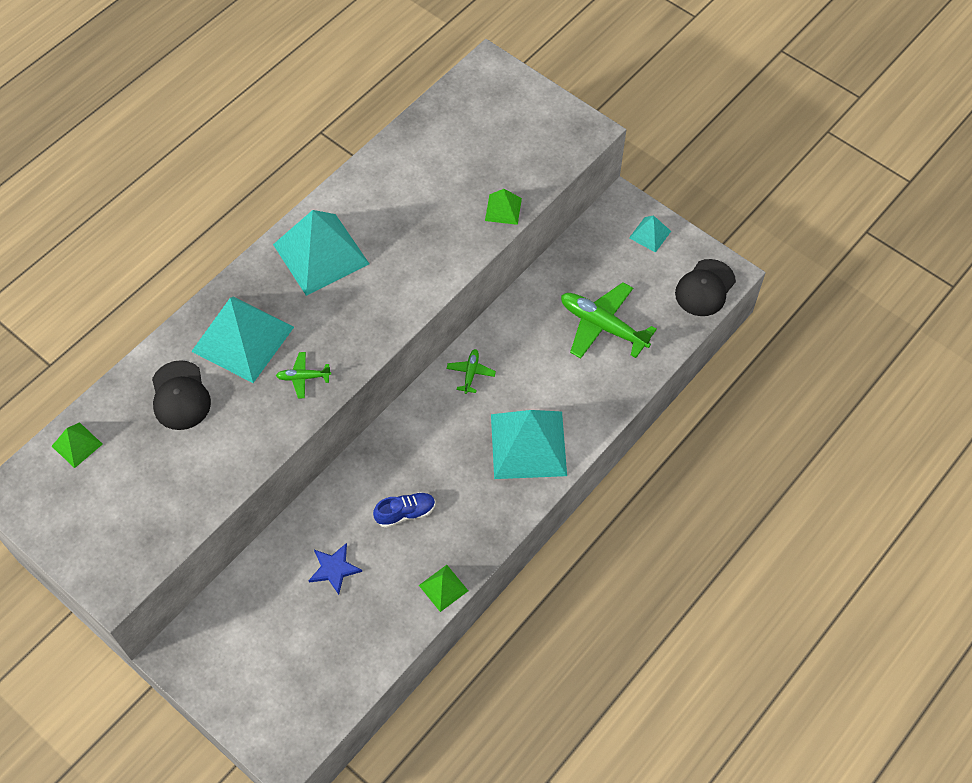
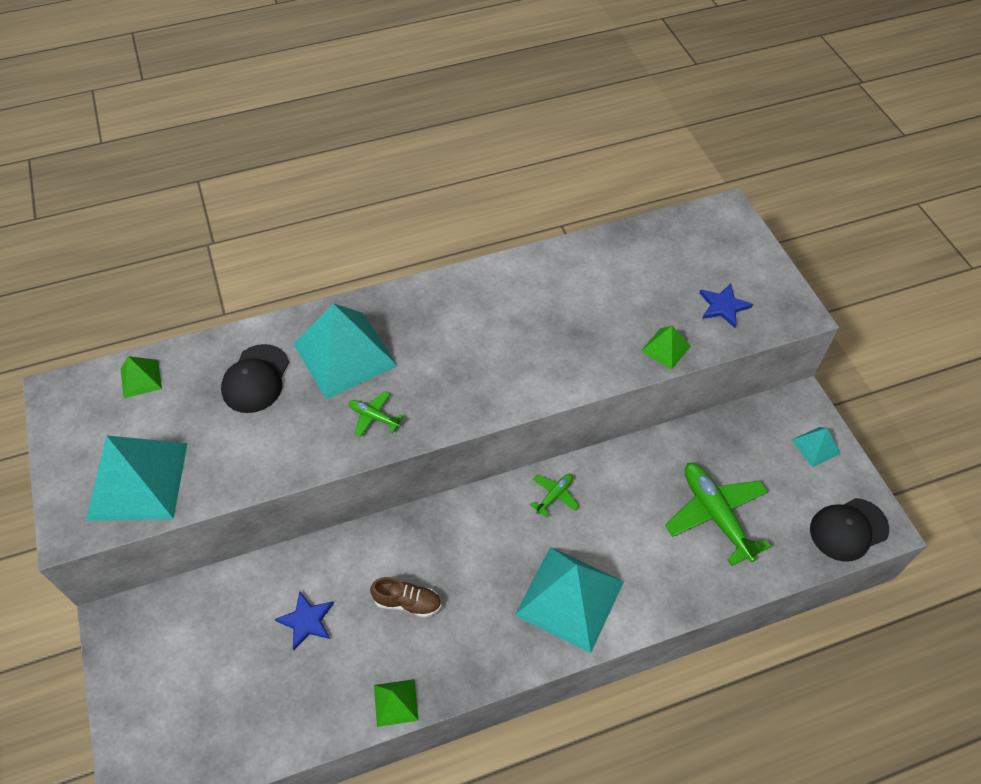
camera: 30 degrees right, 5 degrees down
turquoise pyramid [273,210,369,296] -> turquoise pyramid moved to [86,435,188,521]
blue shoe [373,492,436,528] -> brown shoe [370,577,441,617]
none -> blue star [700,283,753,328]

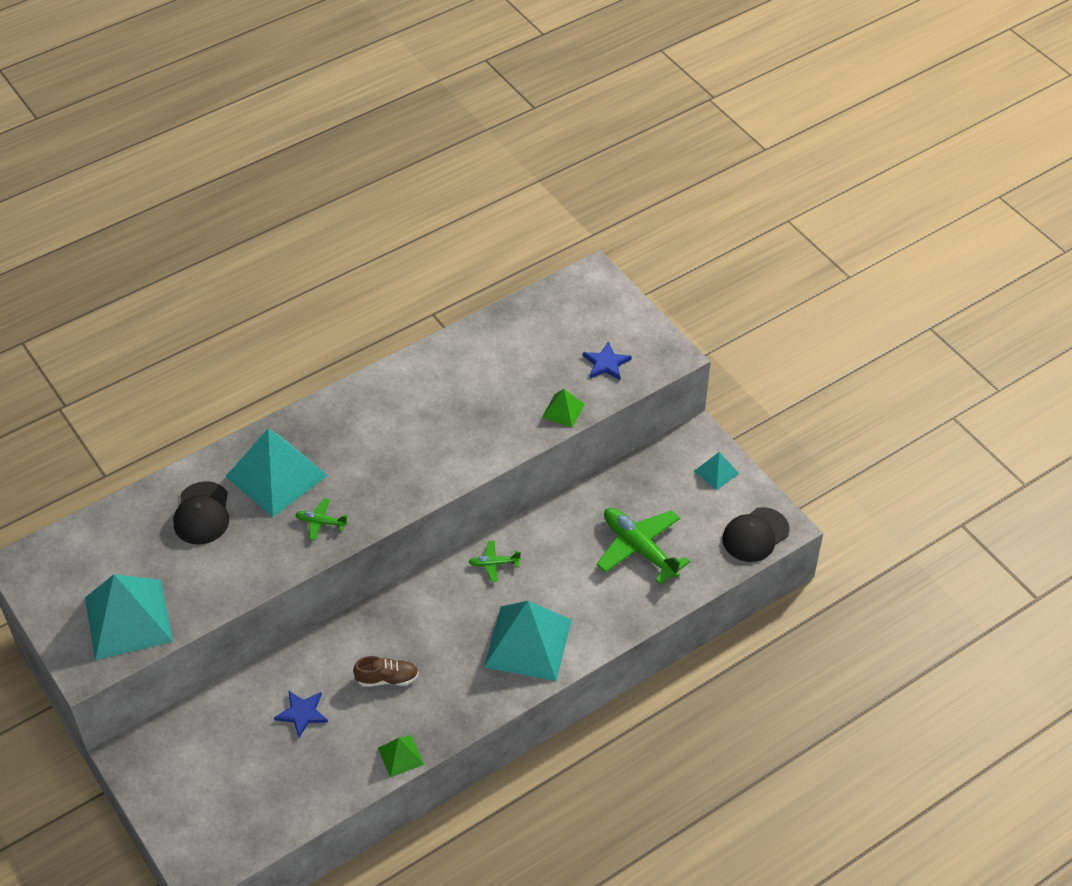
camera: 15 degrees left, 5 degrees down
green pyramid [120,356,162,398] -> none
green plane [530,474,579,518] -> green plane turned 120 degrees counterclockwise [469,540,521,582]

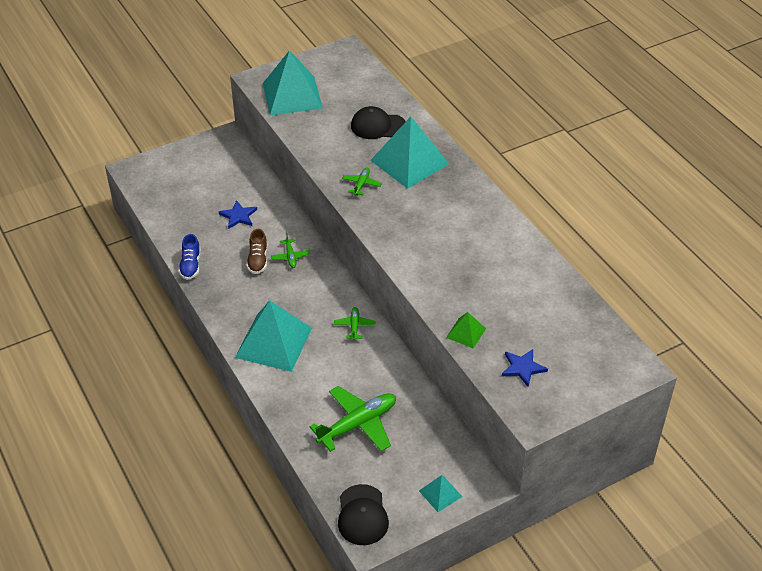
camera: 95 degrees right, 5 degrees down
green pyramid [378,735,424,777] -> blue shoe [179,234,201,280]
black cap [722,507,790,562] -> black cap turned 150 degrees counterclockwise [338,484,389,545]
none -> green plane [271,233,310,268]

